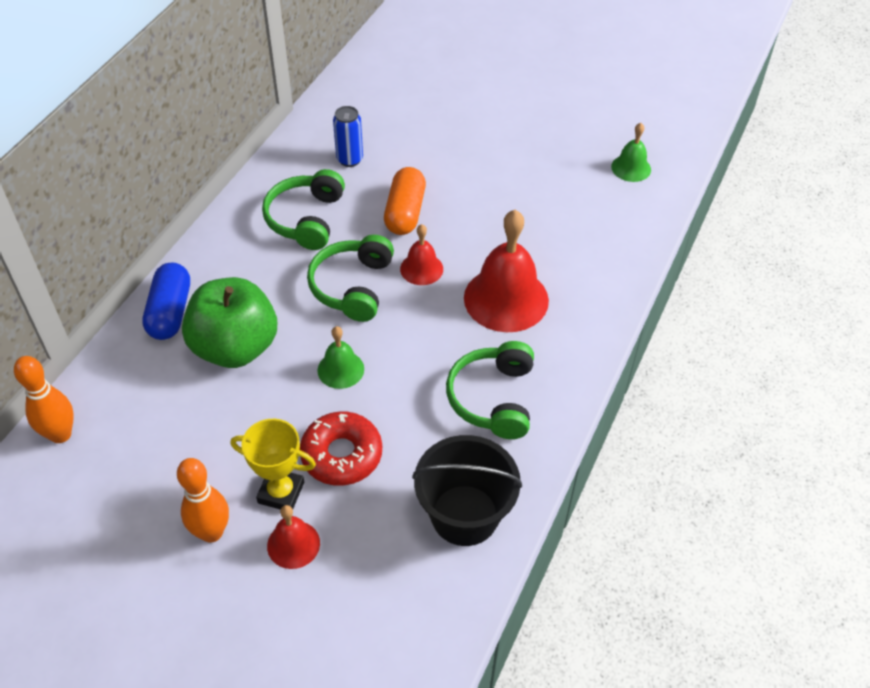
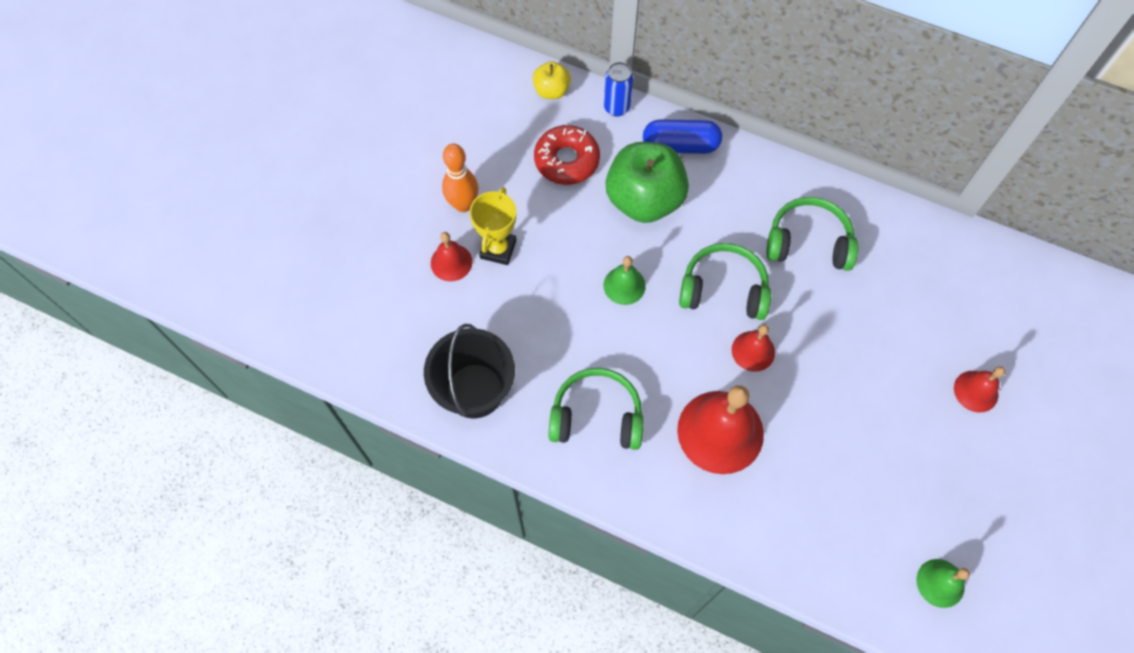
camera: 90 degrees right, 15 degrees up
orange bowling pin [14,356,74,443] -> yellow apple [533,61,571,99]
red donut [300,412,382,486] -> red donut moved to [534,125,600,185]
blue can [333,106,363,167] -> blue can moved to [604,62,633,117]
orange capsule [384,167,426,235] -> none
none -> red bell [954,366,1005,412]

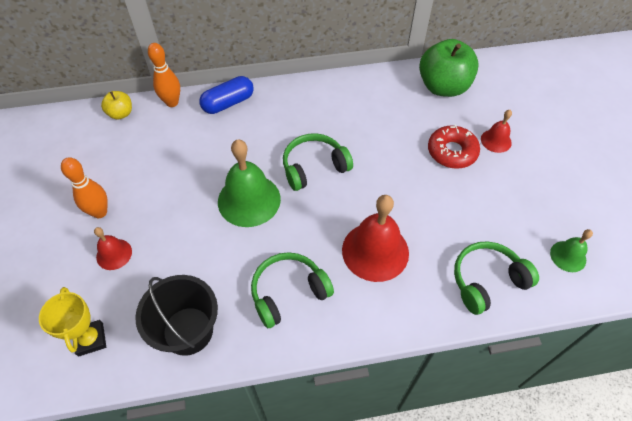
camera: 35 degrees left, 10 degrees down
yellow trophy [470,187,516,265] -> yellow trophy moved to [39,287,106,357]
red donut [534,125,600,185] -> red donut moved to [428,125,480,169]
green bell [603,256,646,305] -> green bell [218,140,281,227], size x1.92
blue can [604,62,633,117] -> orange bowling pin [148,43,180,107]
green apple [605,142,689,223] -> green apple moved to [419,39,479,97]
red bell [732,324,775,372] -> none
green headphones [766,197,858,271] -> green headphones moved to [454,241,539,315]

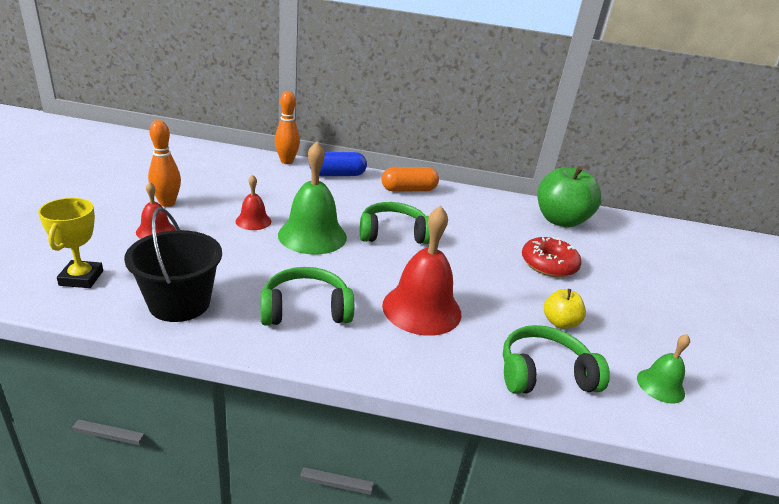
camera: 15 degrees right, 25 degrees down
yellow apple [101,91,132,120] -> yellow apple moved to [544,289,586,329]
red bell [481,110,512,153] -> red bell moved to [235,175,271,230]
none -> orange capsule [381,167,439,192]

